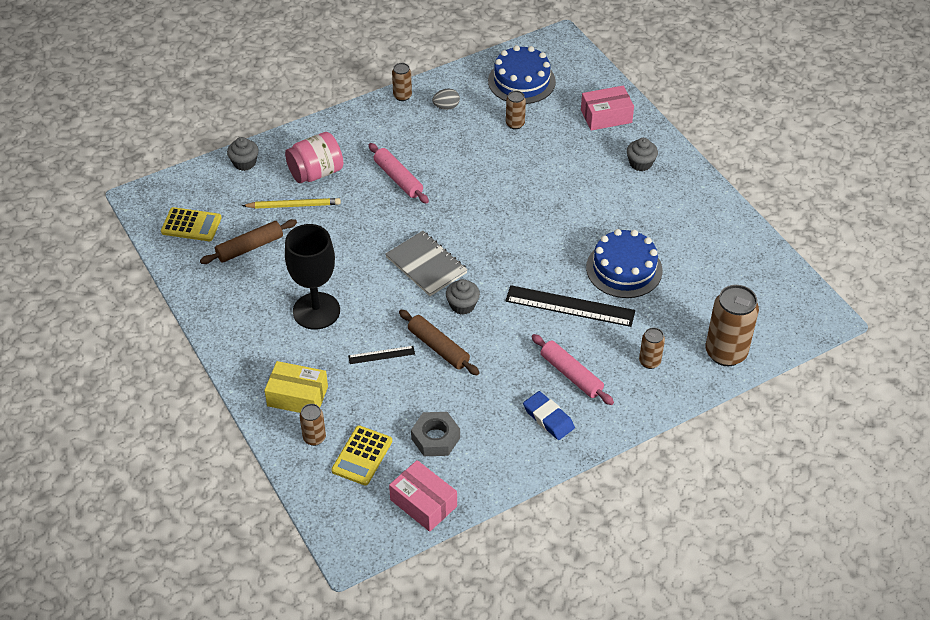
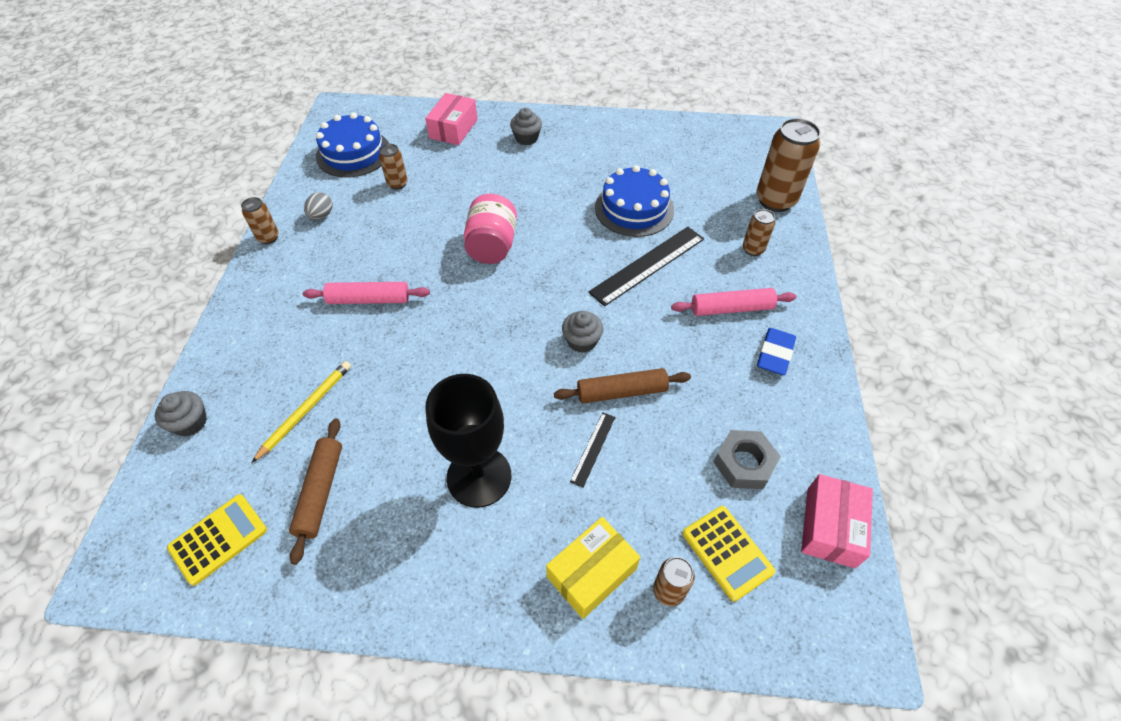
camera: 55 degrees left, 5 degrees up
pink jar [285,132,343,183] -> pink jar moved to [464,194,517,264]
grey notebook [385,231,468,296] -> none
pink box [389,460,457,532] -> pink box turned 60 degrees counterclockwise [801,474,873,568]
blue eraser [523,391,575,440] -> blue eraser turned 60 degrees counterclockwise [757,328,796,375]

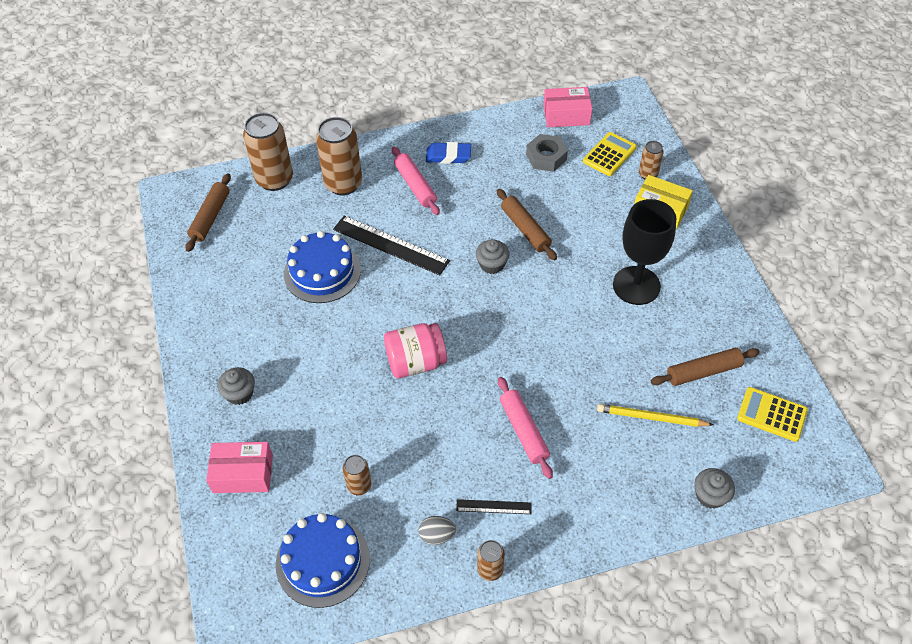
camera: 110 degrees left, 0 degrees up
black ruler [570,412,615,488] -> black ruler moved to [456,499,532,514]
brown can [743,209,775,256] -> brown can [316,117,362,196], size x1.94
none -> brown rolling pin [186,173,231,252]

